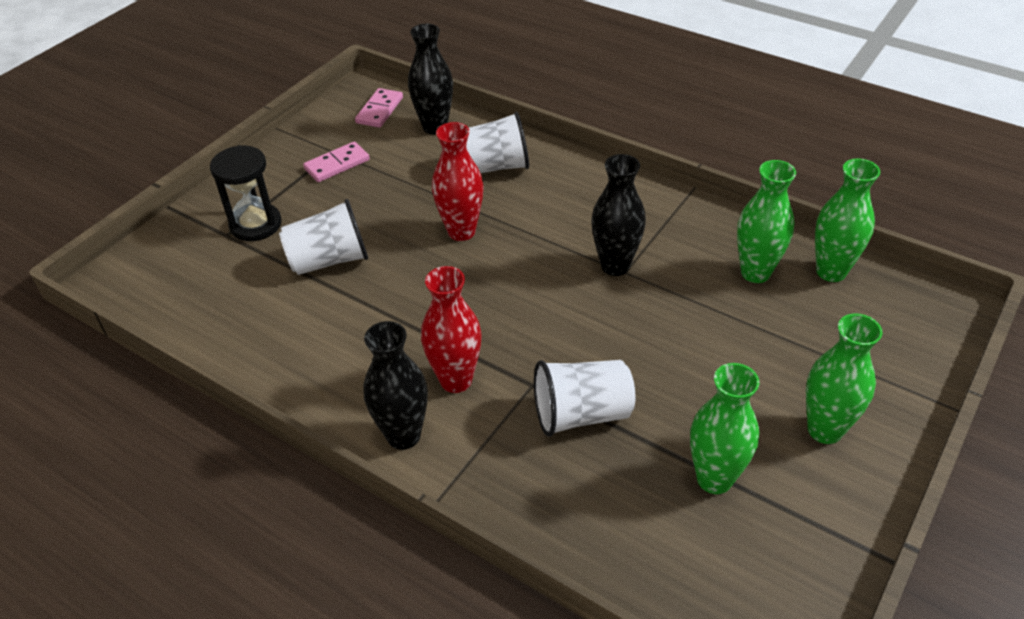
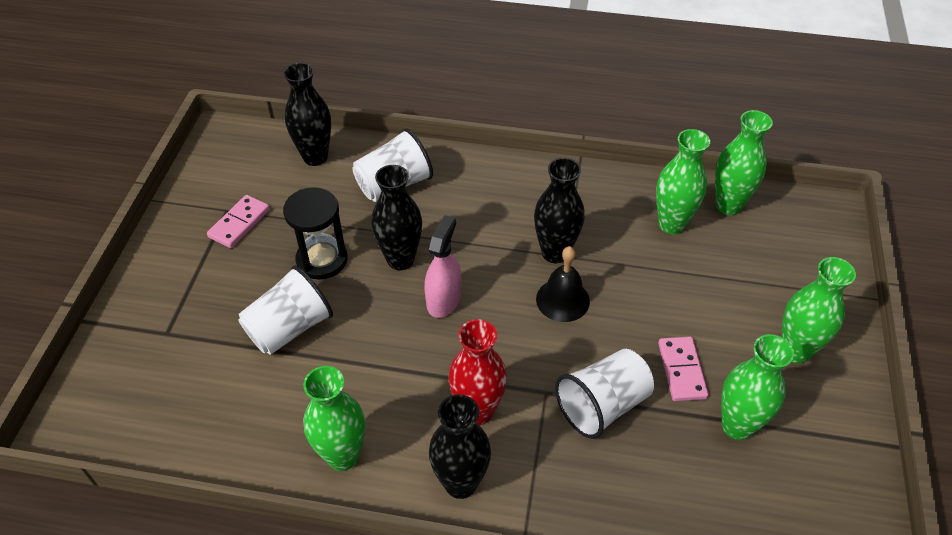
camera: 25 degrees left, 5 degrees up
black hourglass [210,145,281,241] -> black hourglass moved to [283,187,348,279]
pink domino [355,88,403,128] -> pink domino moved to [658,336,709,401]
red vase [432,122,484,241] -> black vase [371,165,422,270]
none -> green vase [303,366,365,471]
none -> pink spray bottle [425,215,461,318]
none -> black bell [536,246,590,322]

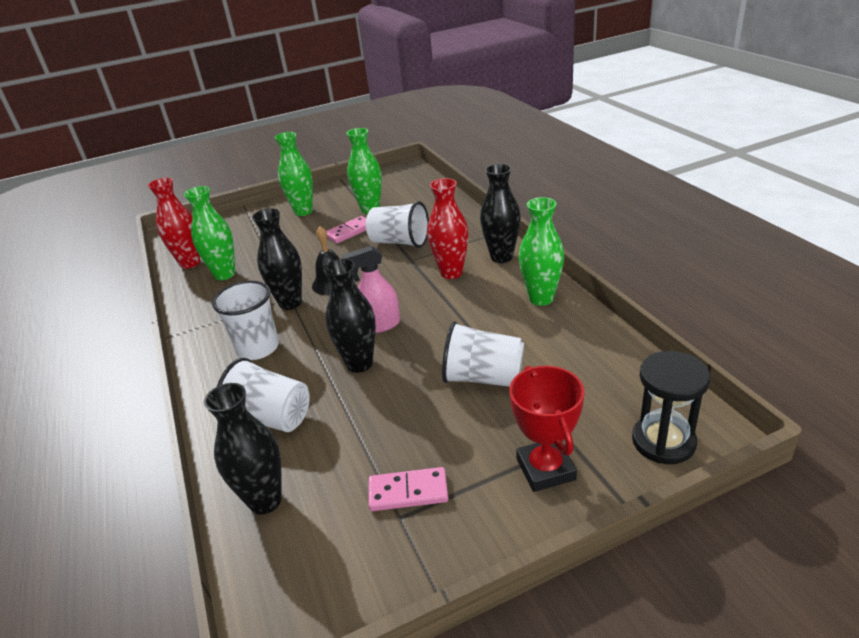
camera: 120 degrees left, 15 degrees down
black hourglass [283,187,348,279] -> black hourglass moved to [632,351,710,464]
green vase [715,110,773,215] -> red vase [148,178,200,269]
none -> white cup [212,281,279,360]
none -> red trophy [509,366,585,492]

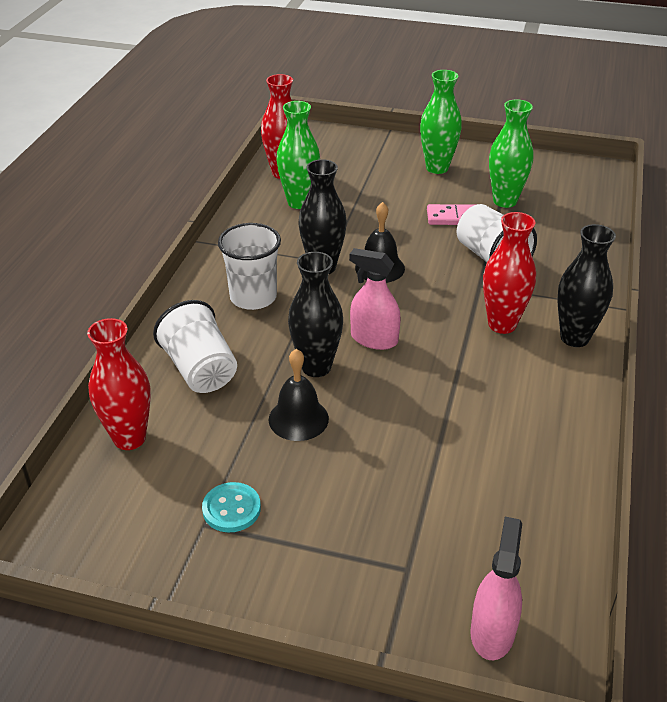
camera: 35 degrees right, 5 degrees up
black vase [204,383,282,515] -> red vase [87,318,151,450]
pink domino [368,467,448,511] -> turquoise button [202,482,261,532]
white cup [442,321,524,387] -> none
red trophy [509,366,585,492] -> none
green vase [519,197,564,306] -> none
black hourglass [632,351,710,464] -> pink spray bottle [470,517,522,660]
none -> black bell [269,349,329,441]

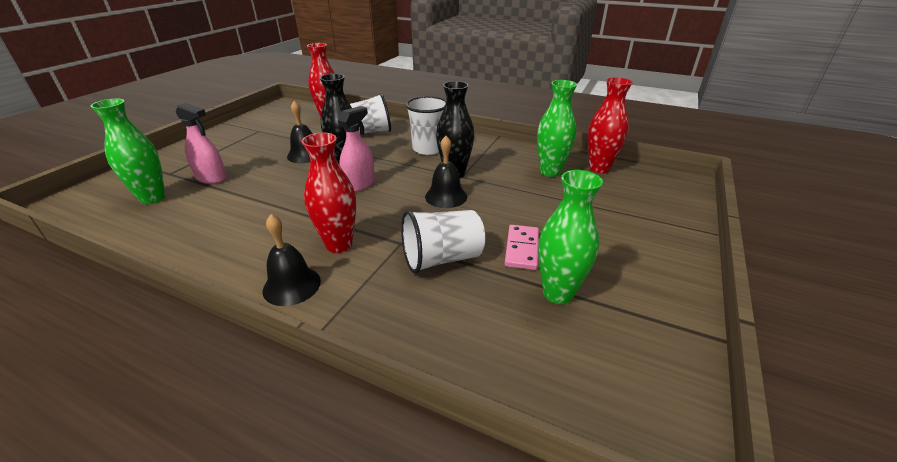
camera: 100 degrees right, 5 degrees down
turquoise button [202,482,261,532] -> none
green vase [420,70,462,174] -> green vase moved to [91,99,165,204]
pink spray bottle [470,517,522,660] -> pink spray bottle moved to [176,103,227,184]
black vase [557,224,616,347] -> black bell [263,214,321,306]

